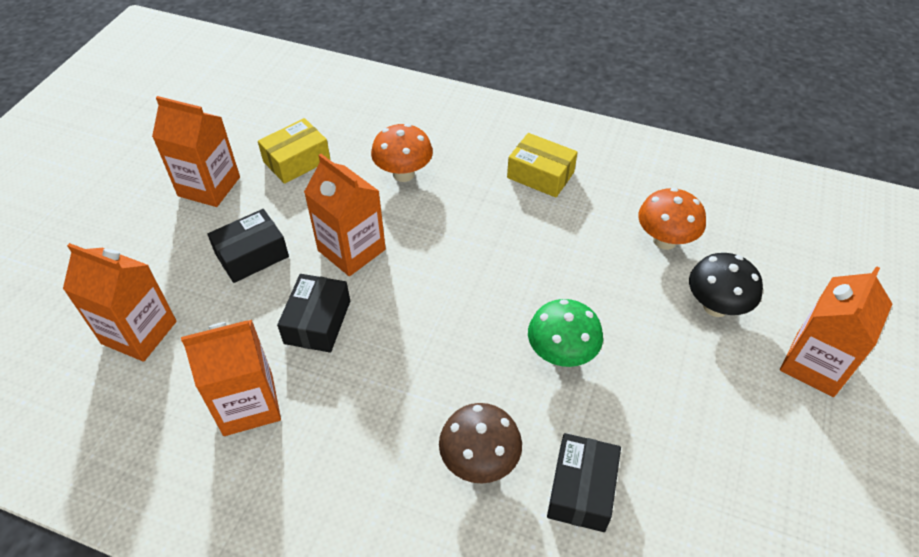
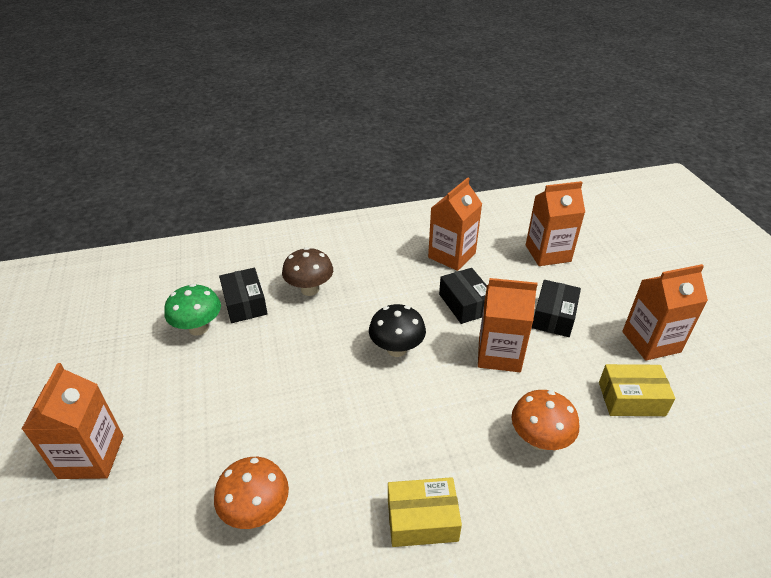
camera: 145 degrees right, 10 degrees down
yellow box [258,118,330,184] -> yellow box turned 75 degrees clockwise [599,364,676,416]
green mushroom [528,299,603,367] -> green mushroom moved to [164,284,221,336]
black mushroom [689,253,763,317] -> black mushroom moved to [369,304,426,357]

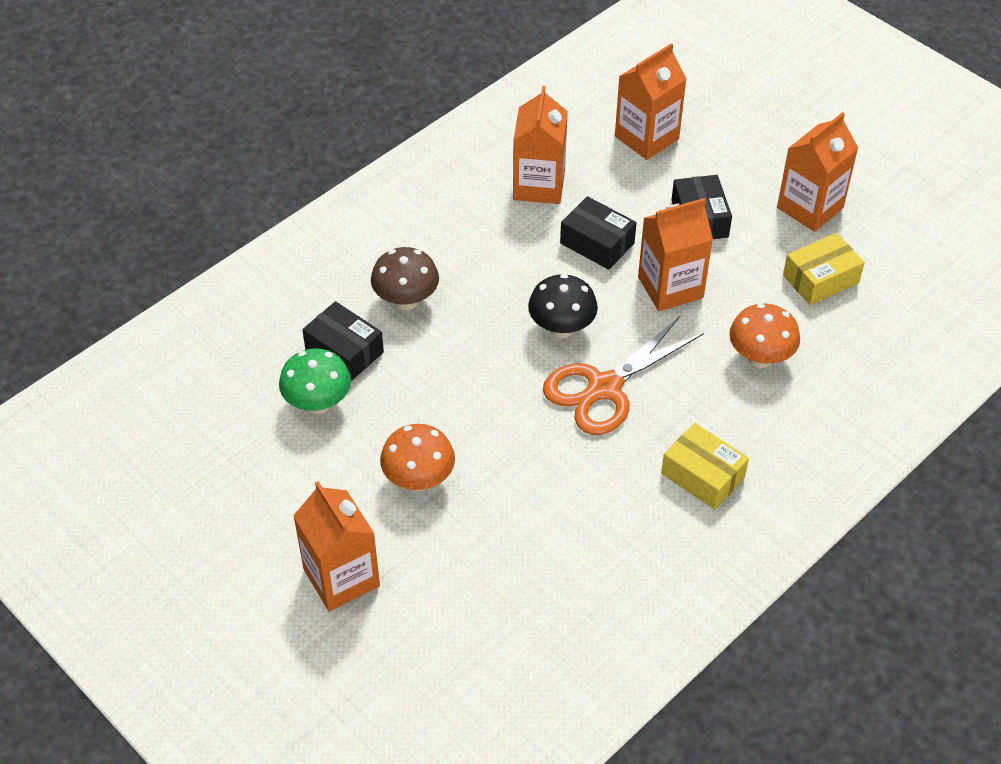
camera: 30 degrees left, 10 degrees up
orange mushroom [214,457,289,529] -> orange mushroom moved to [380,424,455,491]
yellow box [388,477,462,547] -> yellow box turned 75 degrees clockwise [661,423,749,509]
none -> orange scissors [543,315,704,435]

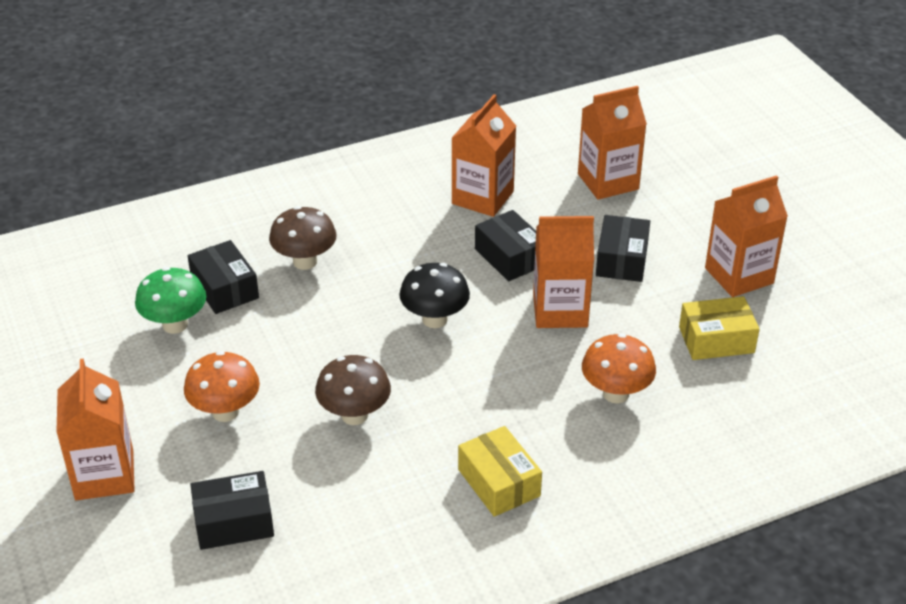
camera: 20 degrees right, 10 degrees down
orange scissors [543,315,704,435] -> none
none -> black box [190,471,274,550]
none -> brown mushroom [315,355,391,425]

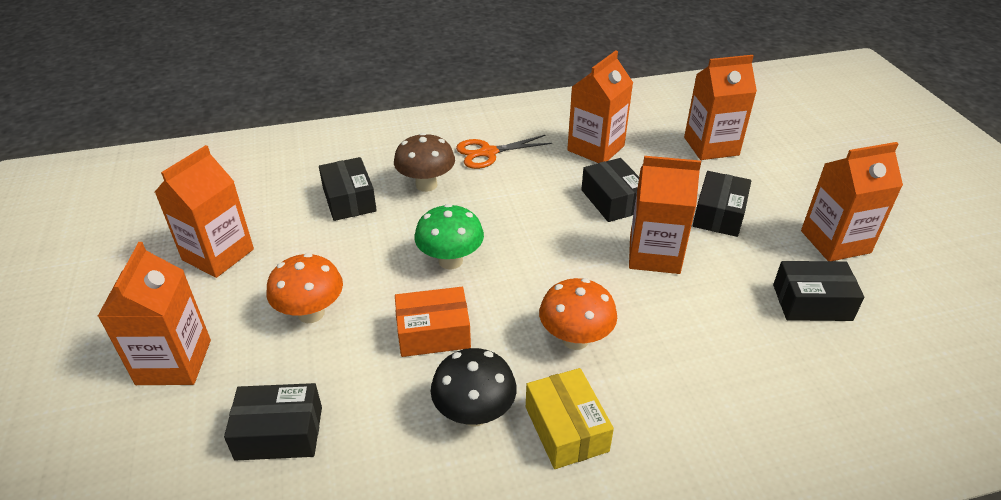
camera: 10 degrees right, 0 degrees up
green mushroom [135,267,206,334] -> green mushroom moved to [414,204,484,270]
brown mushroom [315,355,391,425] -> orange box [395,287,471,357]
black mushroom [399,263,470,328] -> black mushroom moved to [431,348,517,426]
orange mushroom [582,334,656,403] -> orange mushroom moved to [539,278,617,350]
yellow box [679,296,760,360] -> black box [773,261,864,321]
none -> orange carton [155,145,254,278]
none -> orange scissors [456,135,552,169]

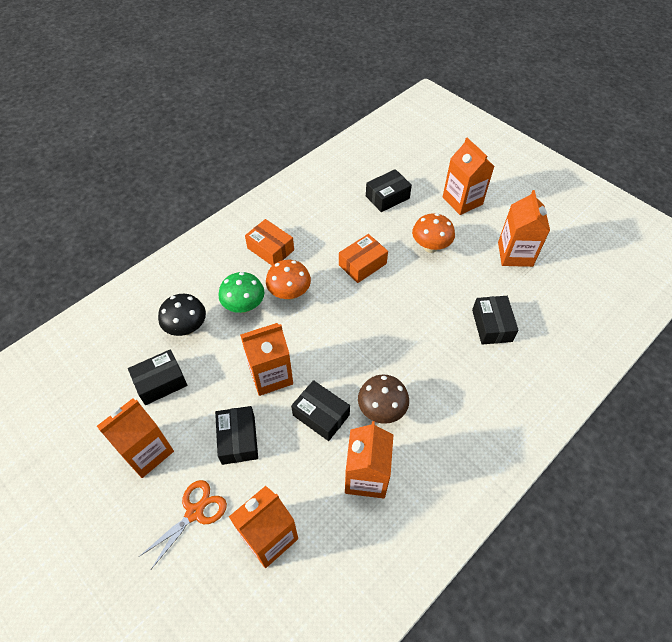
camera: 150 degrees right, 15 degrees up
black box [319,157,377,221] -> black box turned 45 degrees clockwise [472,296,519,345]
brown mushroom [394,133,455,192] -> brown mushroom moved to [358,374,409,424]
green mushroom [414,204,484,270] -> green mushroom moved to [219,272,265,313]
black mushroom [431,348,517,426] -> black mushroom moved to [158,294,206,336]
orange scissors [456,135,552,169] -> orange scissors moved to [139,480,227,569]
yellow box [526,368,614,469] -> orange box [245,219,294,266]

